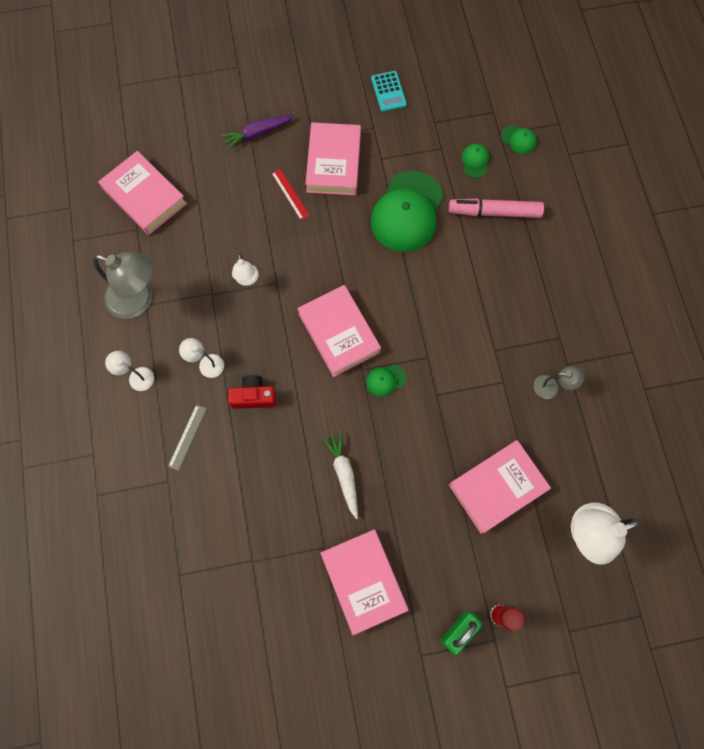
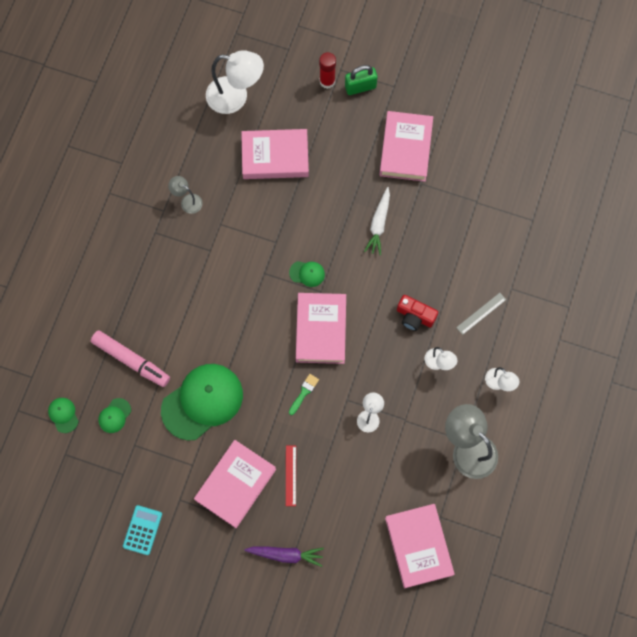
camera: 150 degrees left, 0 degrees up
none -> green brush [289,374,319,415]

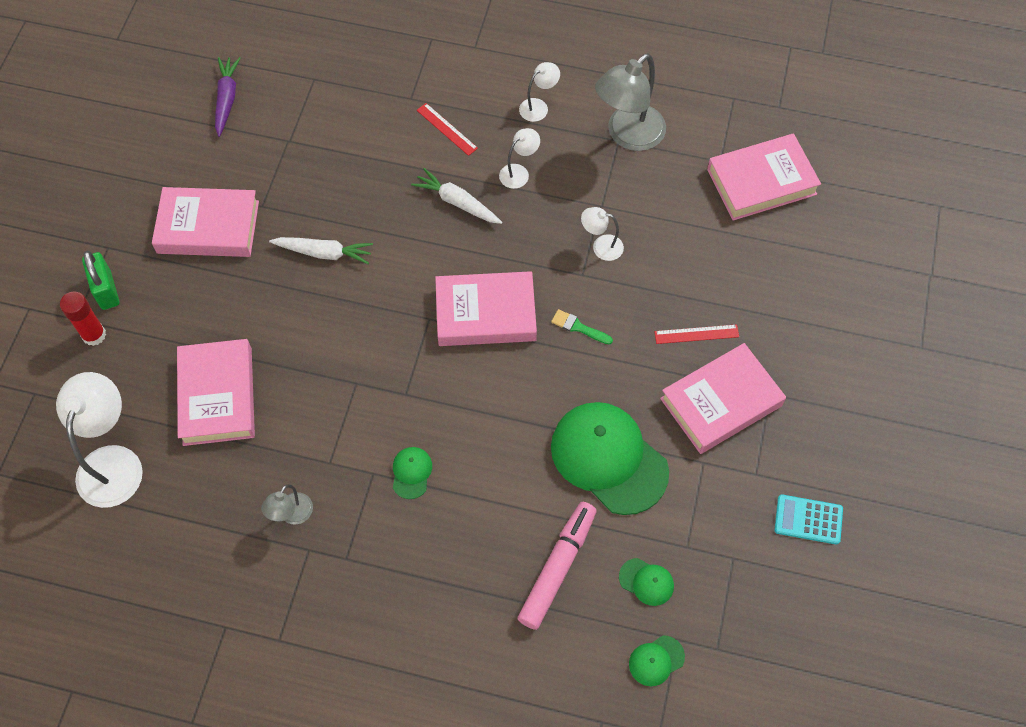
camera: 95 degrees left, 10 degrees down
pink book [194,440,276,528] -> pink book turned 60 degrees counterclockwise [660,343,786,454]
purple carrot [244,547,324,567] -> purple carrot moved to [215,57,241,137]
green cap [289,261,325,287] -> green cap moved to [393,447,432,499]
red camera [397,295,438,331] -> white carrot [411,168,502,224]
grey ruler [456,293,506,335] -> red ruler [417,103,478,156]

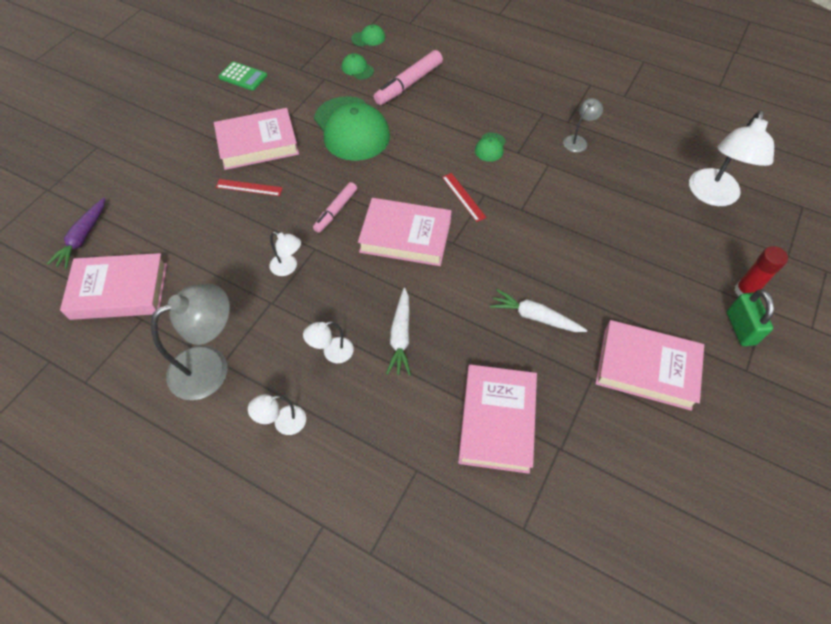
camera: 165 degrees left, 5 degrees down
pink book [177,339,255,446] -> pink book moved to [458,365,537,474]
purple carrot [215,57,241,137] -> purple carrot moved to [47,198,105,269]
white carrot [411,168,502,224] -> white carrot turned 45 degrees clockwise [386,288,411,376]
red ruler [417,103,478,156] -> red ruler moved to [442,173,486,222]
green brush [551,309,613,344] -> pink marker [313,182,357,233]
turquoise calculator [775,494,843,544] -> green calculator [218,61,267,91]

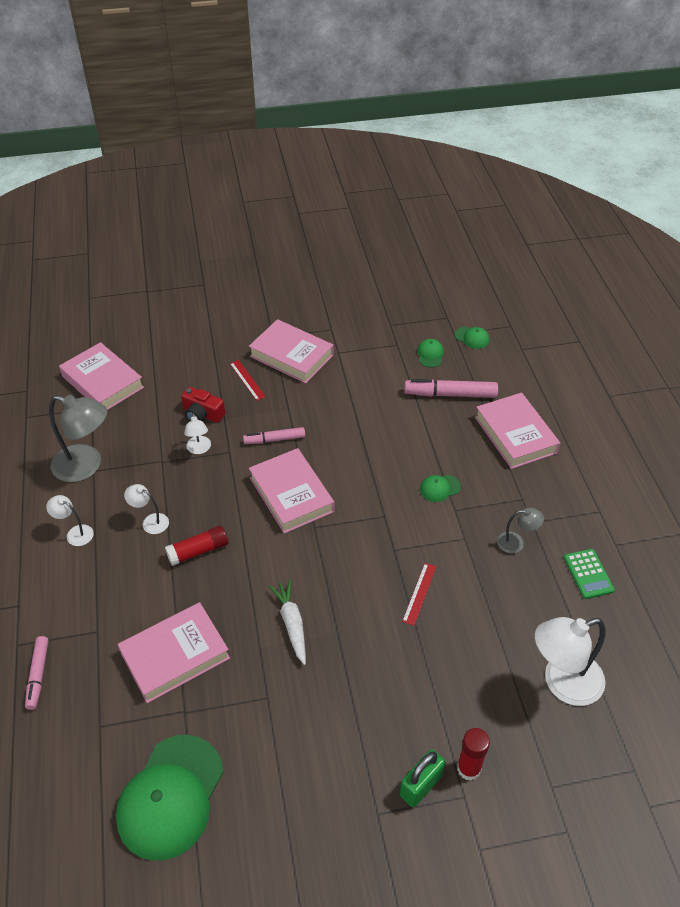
camera: 50 degrees right, 10 degrees down
purple carrot [47,198,105,269] -> none
green calculator [218,61,267,91] -> green calculator moved to [564,549,615,599]
green cap [314,96,390,161] -> green cap moved to [116,735,224,861]
white carrot [386,288,411,376] -> red glue stick [165,526,228,566]
red ruler [442,173,486,222] -> red ruler moved to [402,563,436,626]
pink book [595,320,704,411] -> pink book moved to [475,393,560,469]
none -> pink marker [25,636,49,710]
none -> red camera [181,387,225,423]

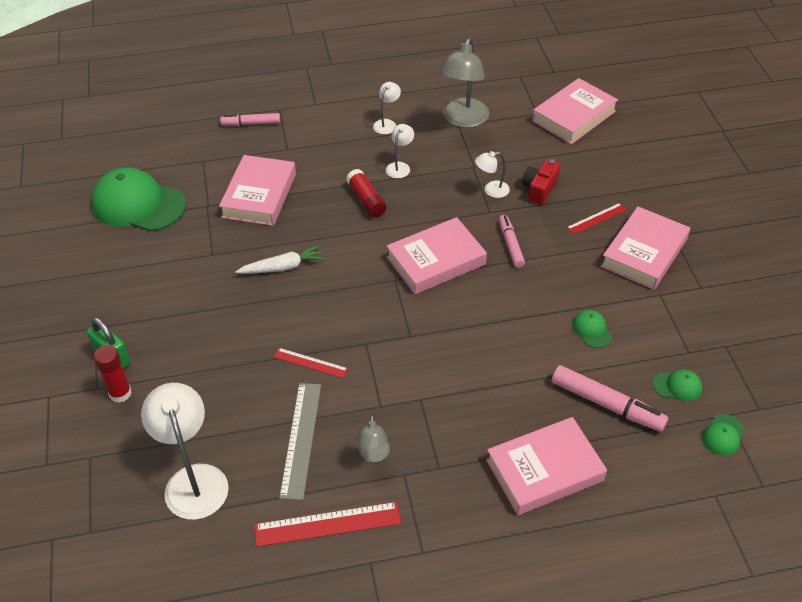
camera: 90 degrees right, 0 degrees up
pink book [118,602,230,703] -> pink book turned 45 degrees clockwise [219,155,296,226]
pink marker [404,379,498,398] -> pink marker turned 120 degrees clockwise [552,365,668,432]
green cap [420,475,461,502] -> green cap moved to [572,310,612,348]
green calculator [564,549,615,599] -> red ruler [254,502,401,547]
none -> grey ruler [279,383,321,500]

